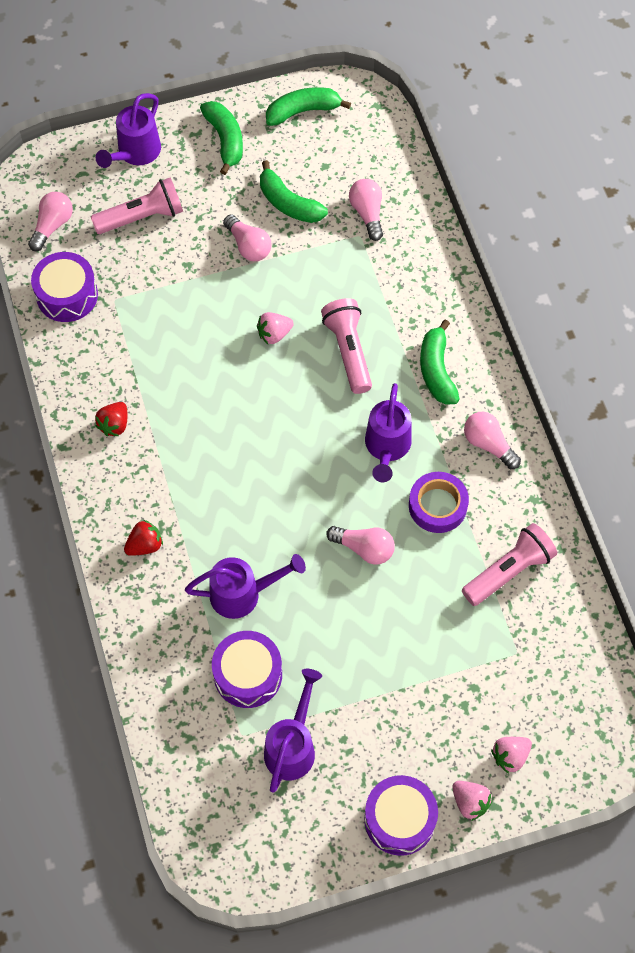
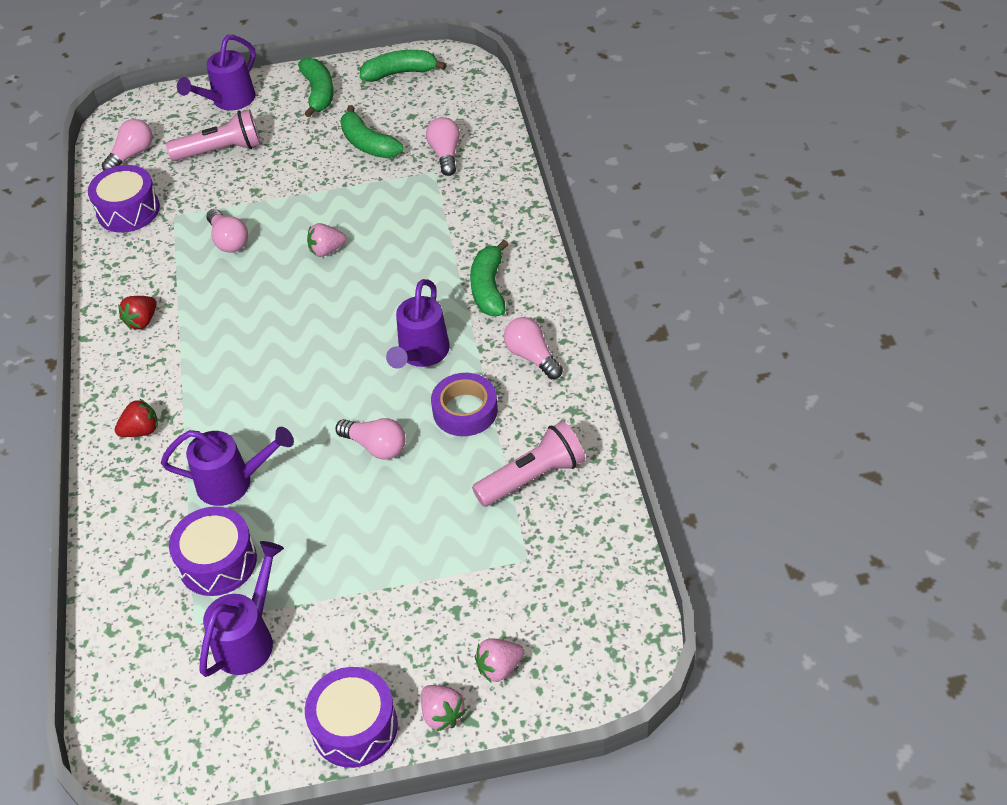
camera: 10 degrees right, 15 degrees down
pink light bulb [223,214,271,261] -> pink light bulb moved to [206,209,248,253]
pink flashlight [321,298,372,394] -> none

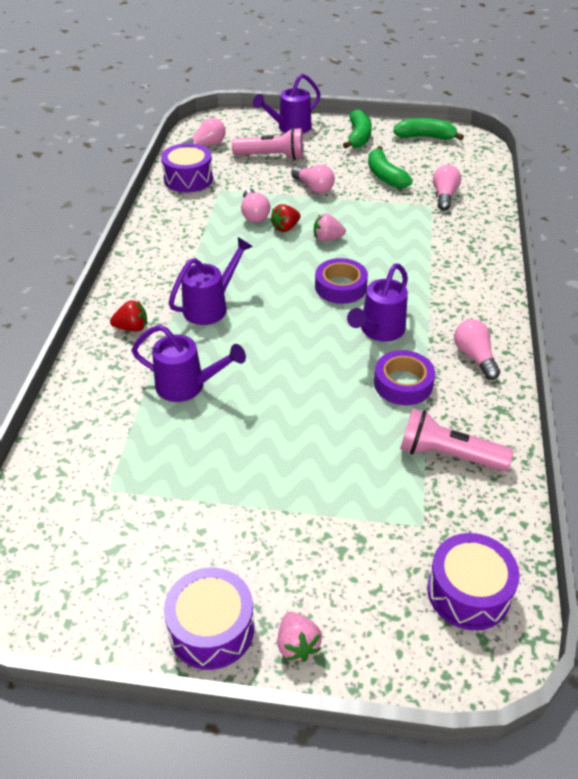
camera: 15 degrees right, 5 degrees down
red strawberry [118,296,157,329] -> red strawberry moved to [270,204,301,232]
purple drum [169,506,257,596] -> purple drum moved to [427,533,520,630]
purple watering can [199,541,284,677] -> purple watering can moved to [168,237,253,325]
pink light bulb [336,418,406,460] -> pink light bulb moved to [291,165,335,194]
green banana [470,240,509,316] -> none
pink flashlight [472,421,585,507] -> pink flashlight turned 150 degrees counterclockwise [400,408,514,471]
pink strawberry [475,638,525,682] -> none
none -> purple tape [315,258,368,304]

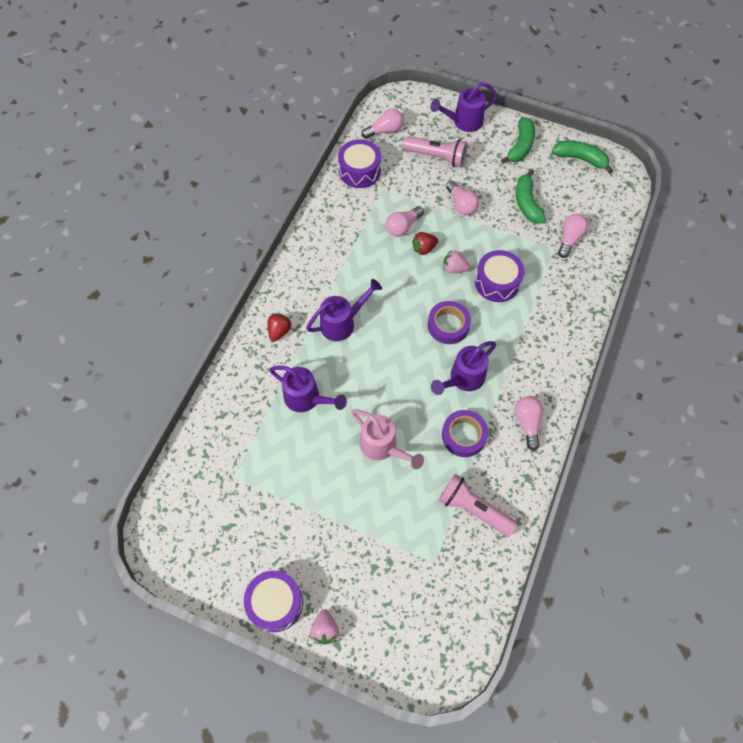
camera: 15 degrees right, 20 degrees up
red strawberry [110,300,147,331] -> red strawberry turned 75 degrees counterclockwise [268,313,291,341]
pink light bulb [241,189,270,222] -> pink light bulb turned 45 degrees clockwise [385,206,424,237]
purple drum [427,533,520,630] -> purple drum moved to [475,250,525,302]
none -> pink watering can [351,409,424,469]

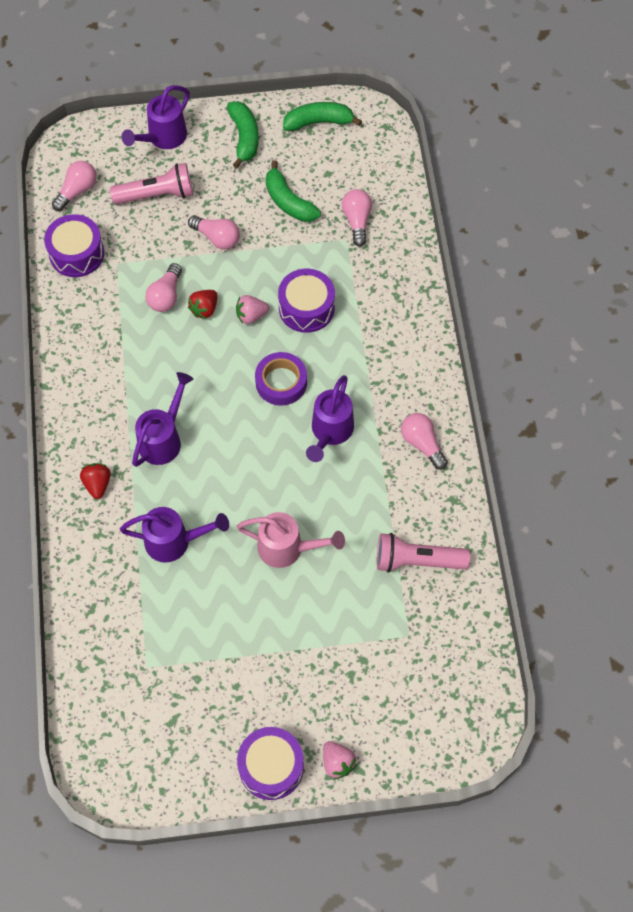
camera: 30 degrees left, 0 degrees up
purple tape [442,410,488,457] -> none

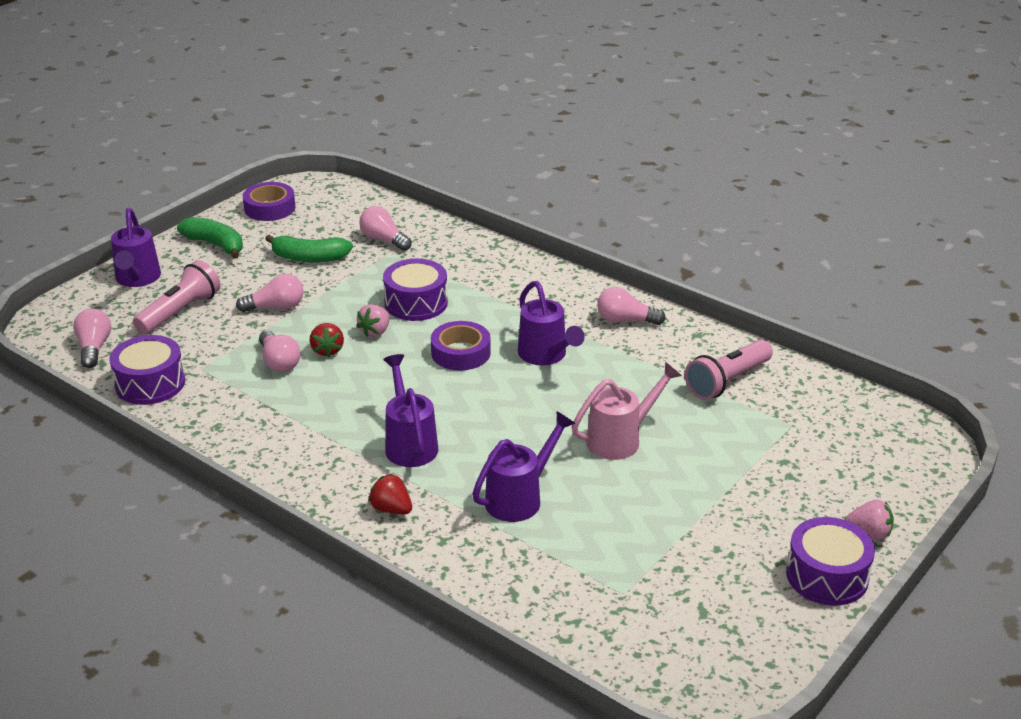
camera: 45 degrees left, 30 degrees down
green banana [283,102,362,131] -> purple tape [242,182,295,221]

